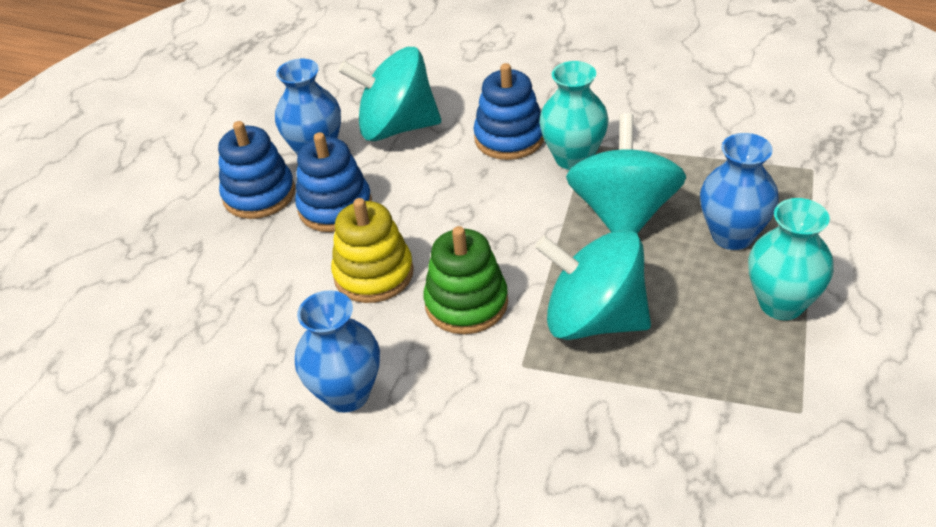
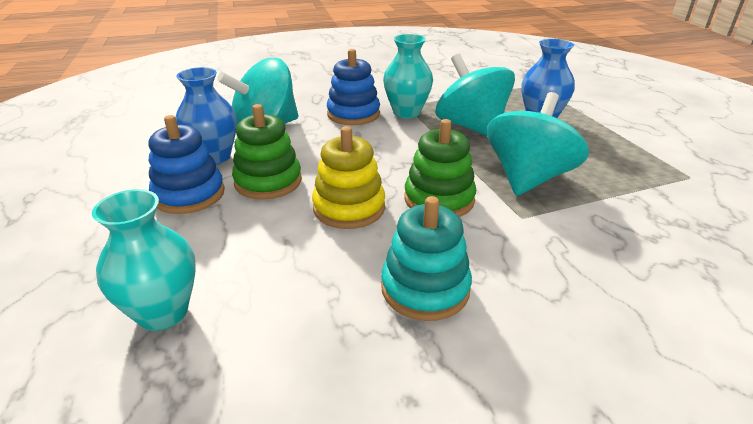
camera: 40 degrees left, 10 degrees down
blue stacking toy [295,132,372,232] -> green stacking toy [232,104,302,200]
blue vase [295,290,380,413] -> turquoise stacking toy [381,196,472,321]
turquoise spinning top [535,230,651,340] -> turquoise spinning top turned 135 degrees clockwise [487,92,589,196]
turquoise vase [748,198,834,320] -> turquoise vase moved to [92,189,196,331]

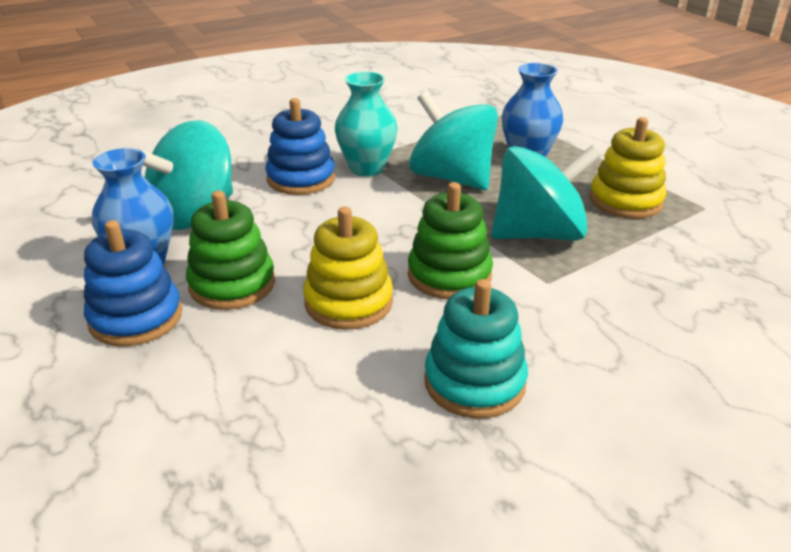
camera: 15 degrees left, 0 degrees up
turquoise vase [92,189,196,331] -> none
turquoise spinning top [487,92,589,196] -> turquoise spinning top turned 60 degrees clockwise [492,145,601,241]
none -> yellow stacking toy [590,117,667,219]

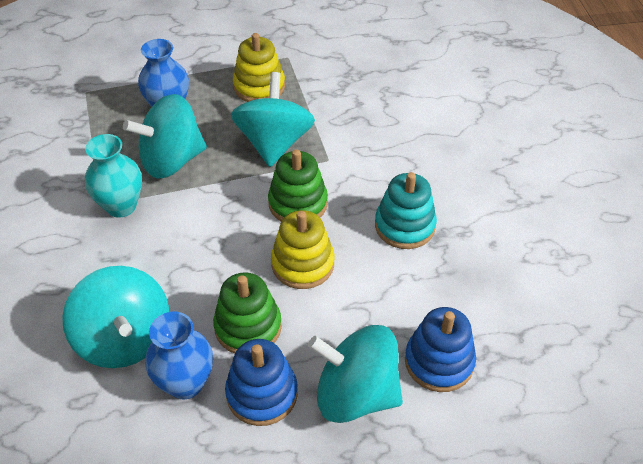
camera: 70 degrees left, 15 degrees up
blue stacking toy [265,98,335,195] -> blue stacking toy moved to [405,307,476,392]
none -> turquoise spinning top [308,325,403,423]

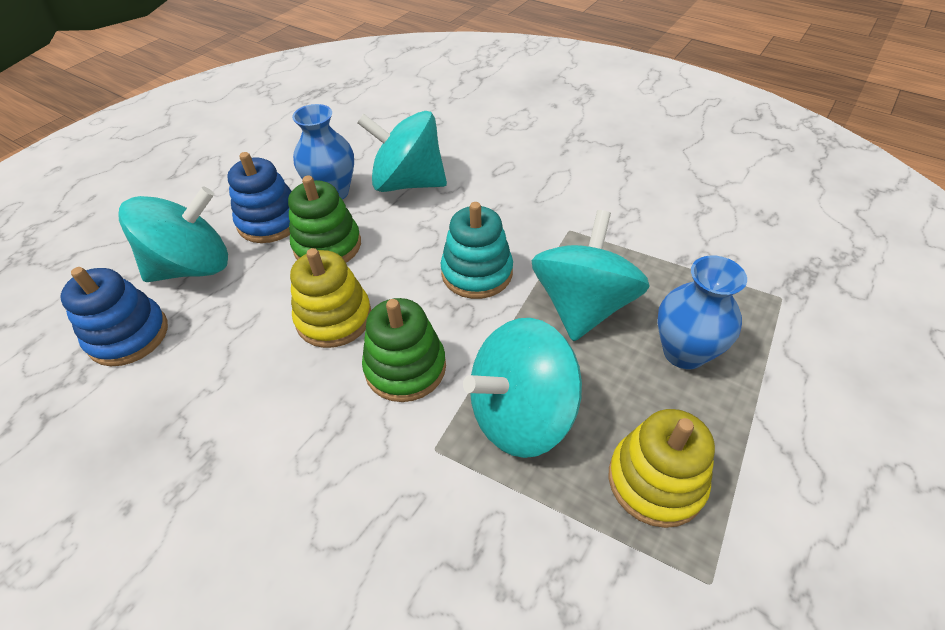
camera: 135 degrees right, 0 degrees up
turquoise vase [85,134,142,218] -> none
turquoise spinning top [231,72,315,167] -> turquoise spinning top turned 105 degrees clockwise [463,318,582,458]
turquoise stacking toy [375,172,437,249] -> turquoise stacking toy moved to [441,202,513,299]

